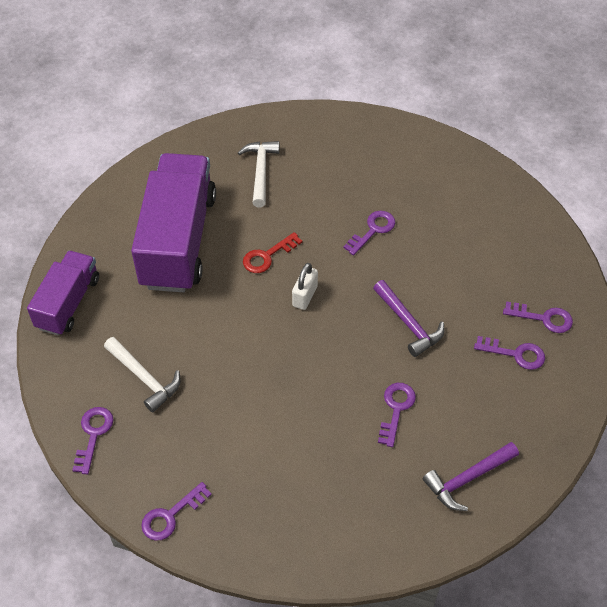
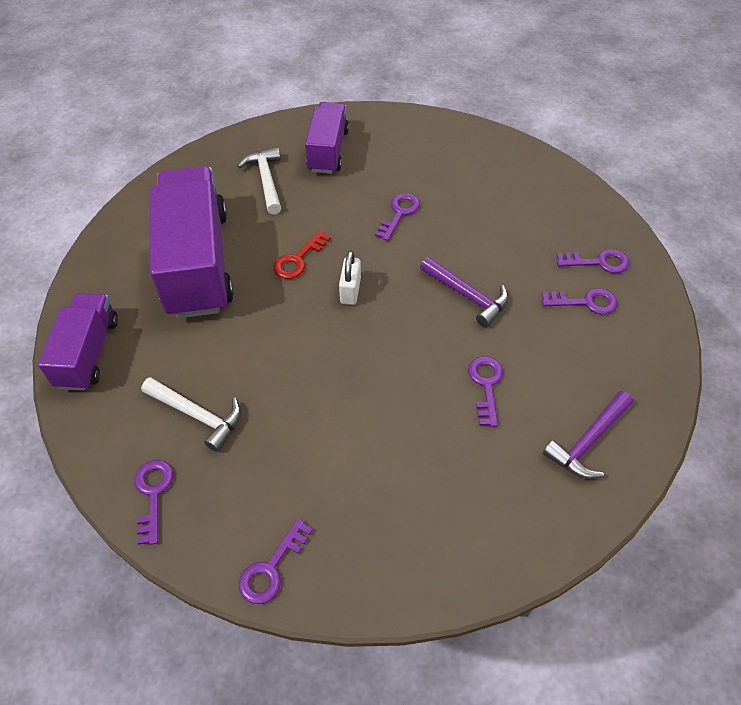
camera: 15 degrees left, 0 degrees up
none -> purple truck [305,102,349,174]

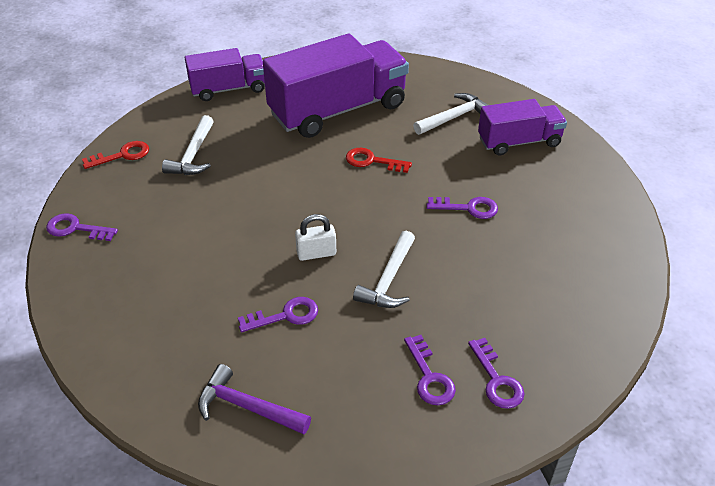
camera: 70 degrees right, 10 degrees down
purple key [134,460,173,545] -> red key [82,141,149,169]
white padlock [339,251,361,305] -> white padlock moved to [295,214,336,261]
purple hammer [420,257,509,327] -> white hammer [353,231,415,308]

